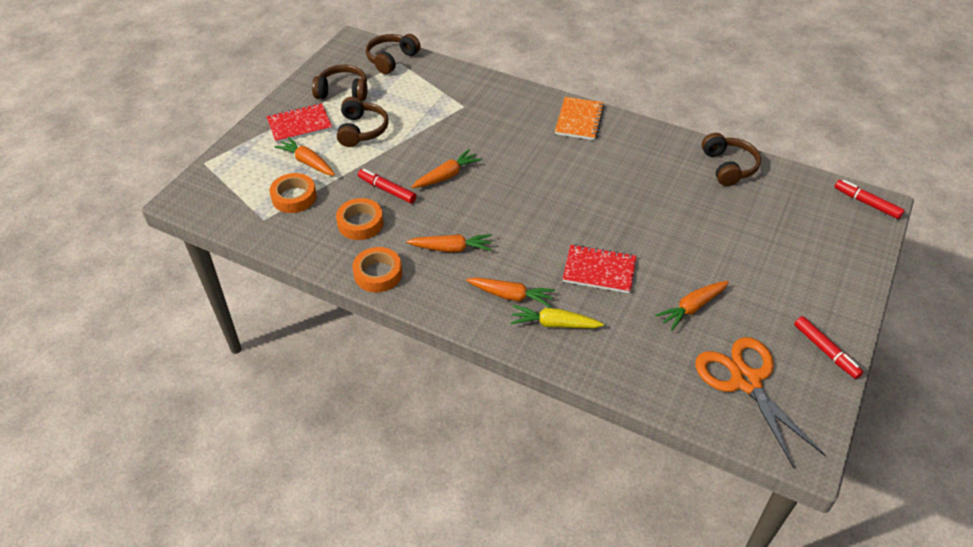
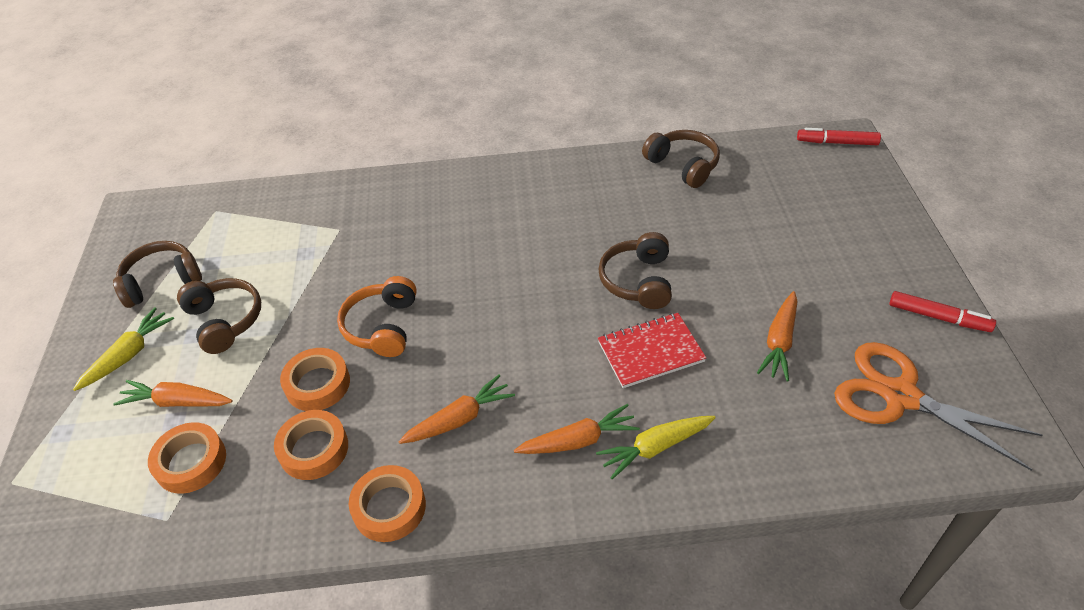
camera: 30 degrees left, 0 degrees up
red notebook [266,103,332,143] -> yellow carrot [73,307,174,391]
red marker [358,169,416,204] -> orange tape [280,348,350,411]
brown headphones [366,34,421,74] -> brown headphones moved to [598,232,672,309]
orange carrot [412,149,482,188] -> orange headphones [337,276,417,357]
orange notebook [555,97,605,140] -> none

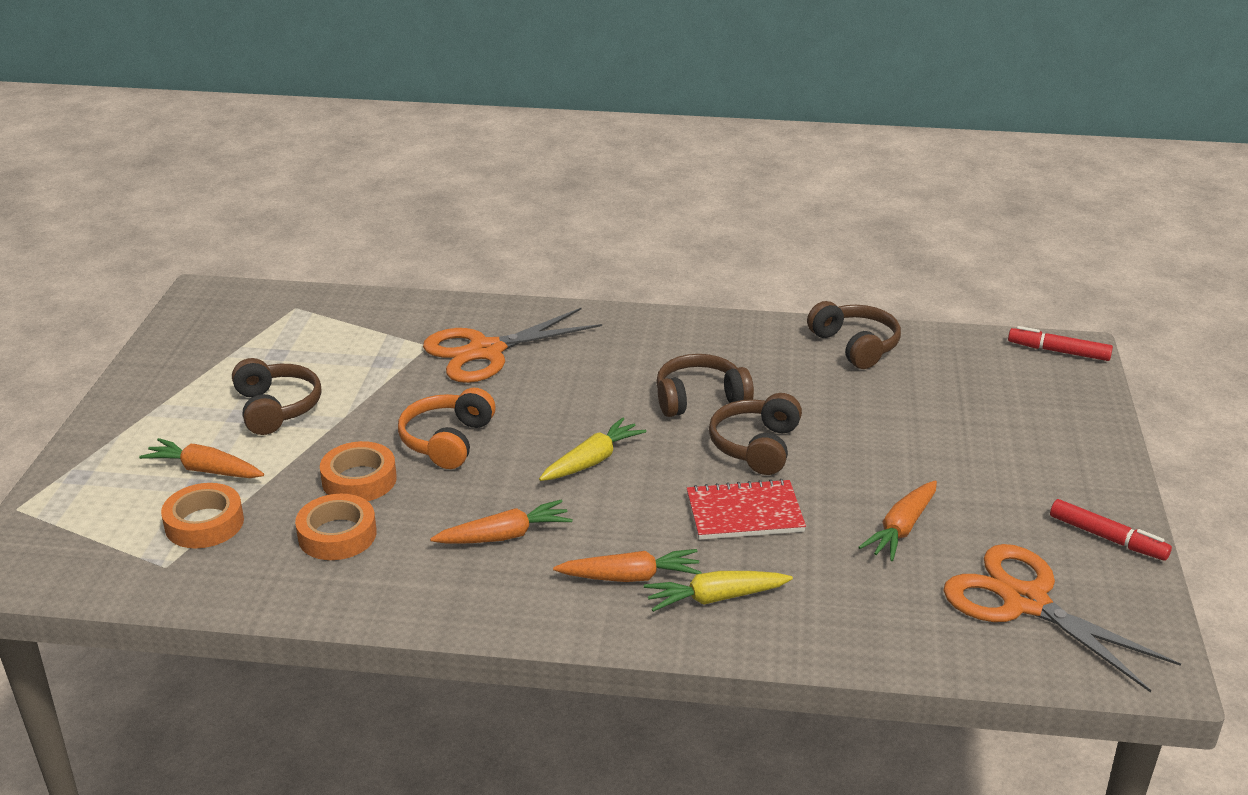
camera: 10 degrees right, 15 degrees down
yellow carrot [73,307,174,391] -> yellow carrot moved to [539,417,647,481]
brown headphones [113,241,202,308] -> brown headphones moved to [656,354,754,417]
orange tape [349,465,426,542] -> none
none -> orange scissors [423,308,602,383]

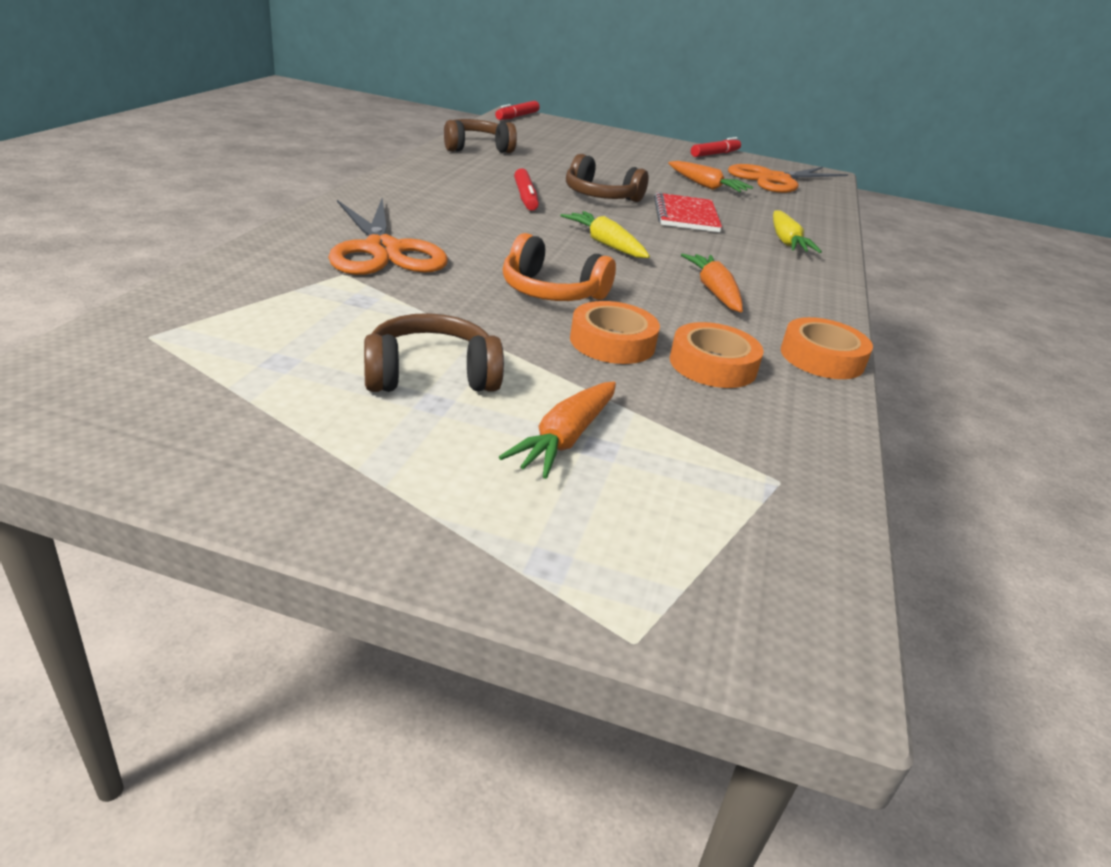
camera: 85 degrees left, 0 degrees up
orange tape [161,483,244,548] -> orange tape moved to [781,317,873,379]
orange carrot [553,549,702,582] -> none
brown headphones [656,354,754,417] -> red marker [514,168,539,211]

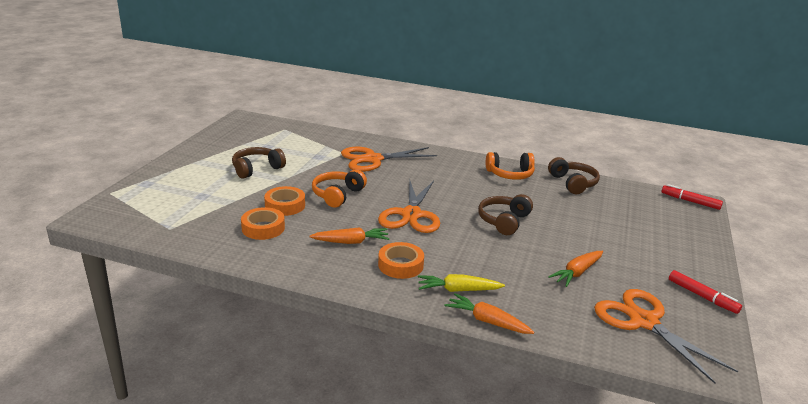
camera: 95 degrees right, 5 degrees down
brown headphones [364,313,504,392] -> brown headphones turned 120 degrees counterclockwise [232,147,286,179]
orange carrot [499,382,616,479] -> orange carrot moved to [445,293,534,334]
red marker [514,168,539,211] -> none
yellow carrot [560,211,650,258] -> orange scissors [378,179,440,233]
red notebook [654,192,722,232] -> none
orange tape [781,317,873,379] -> orange tape moved to [378,242,424,279]
none -> orange headphones [486,152,535,180]

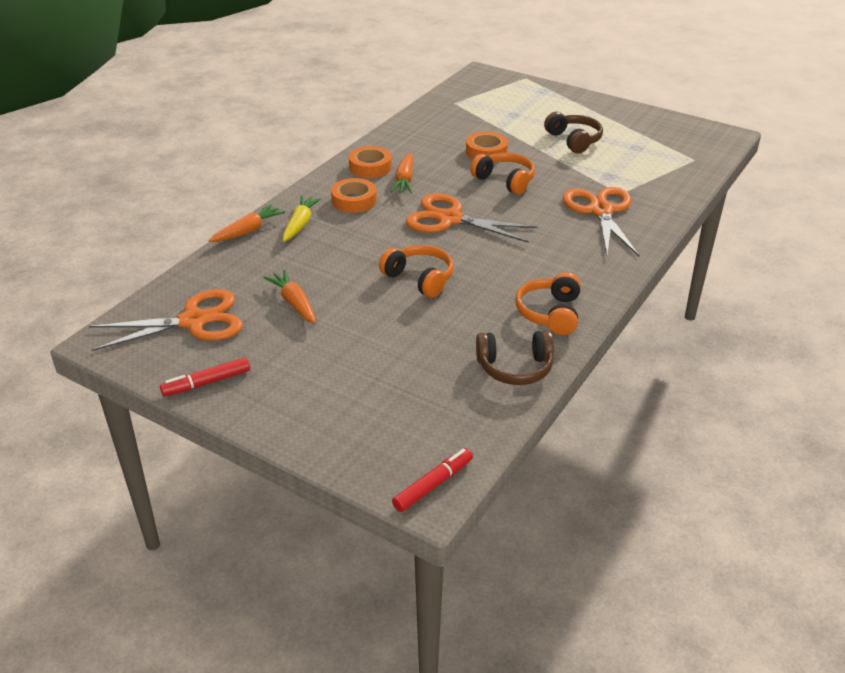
camera: 105 degrees right, 10 degrees up
orange tape [241,207,285,240] -> orange tape moved to [349,146,392,178]
brown headphones [478,194,533,235] -> orange headphones [379,245,454,298]

